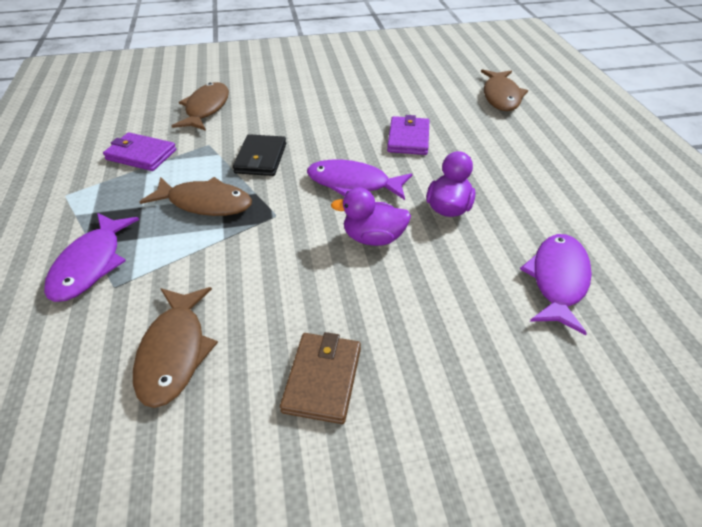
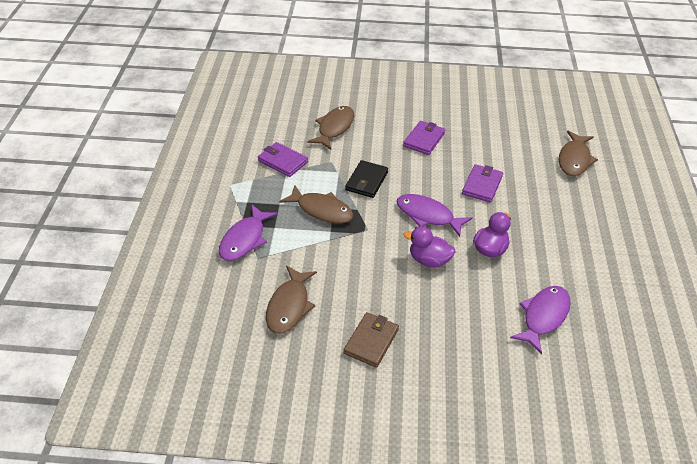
camera: 15 degrees right, 0 degrees up
none -> purple wallet [403,121,445,155]

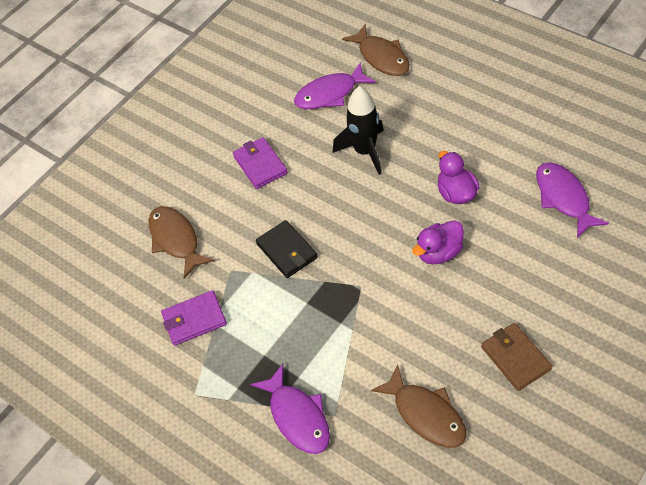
camera: 50 degrees left, 10 degrees up
brown fish [279,185,354,224] -> none
purple fish [396,194,472,237] -> purple fish moved to [294,63,376,109]
purple wallet [462,164,503,203] -> black rocket [333,86,384,175]

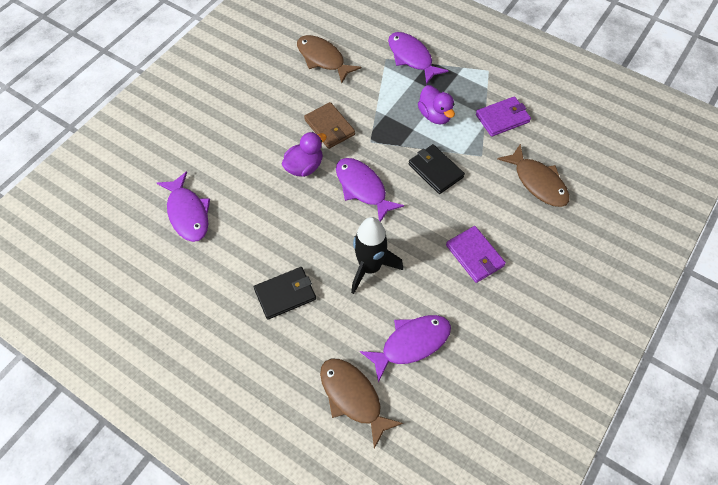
camera: 170 degrees right, 5 degrees up
purple duck [438,151,480,204] -> purple duck moved to [418,85,455,124]
brown wallet [481,323,552,391] -> brown wallet moved to [304,102,355,149]
none -> black wallet [254,267,316,320]
none -> purple fish [336,158,404,222]

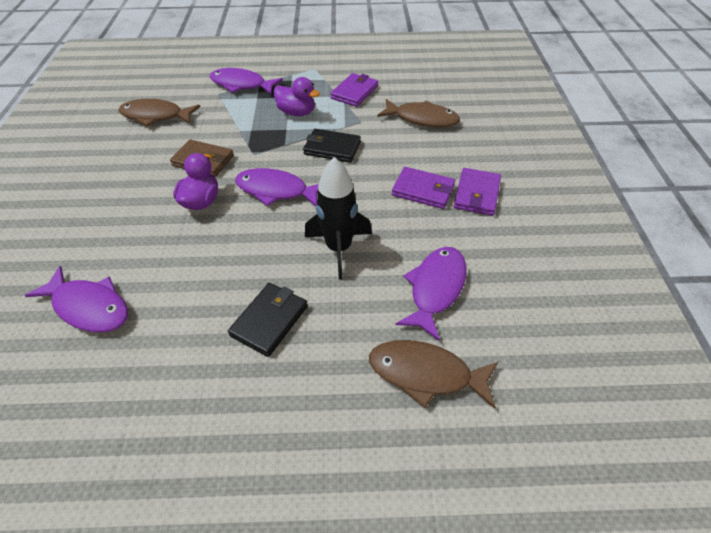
camera: 35 degrees left, 10 degrees down
none -> purple wallet [454,168,501,216]

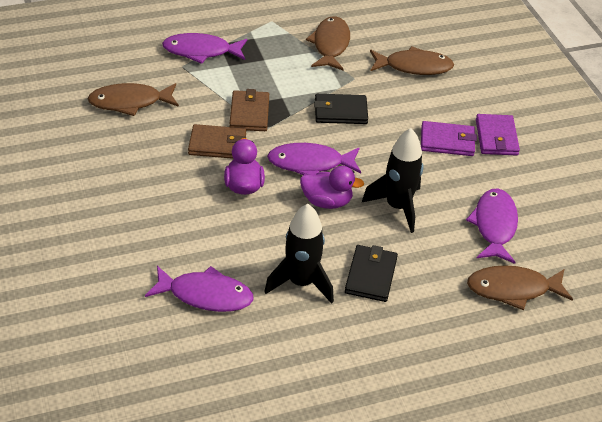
camera: 20 degrees left, 5 degrees down
purple duck [273,77,320,116] -> purple duck moved to [300,166,364,209]
purple wallet [330,73,378,107] -> brown fish [306,16,350,71]
none -> brown wallet [229,89,269,131]
none -> black rocket [264,204,334,304]

